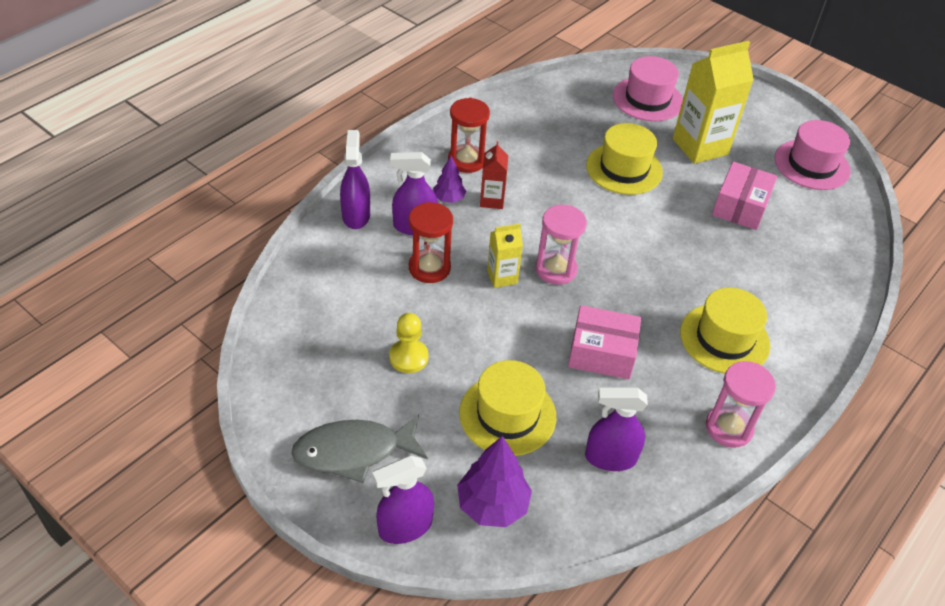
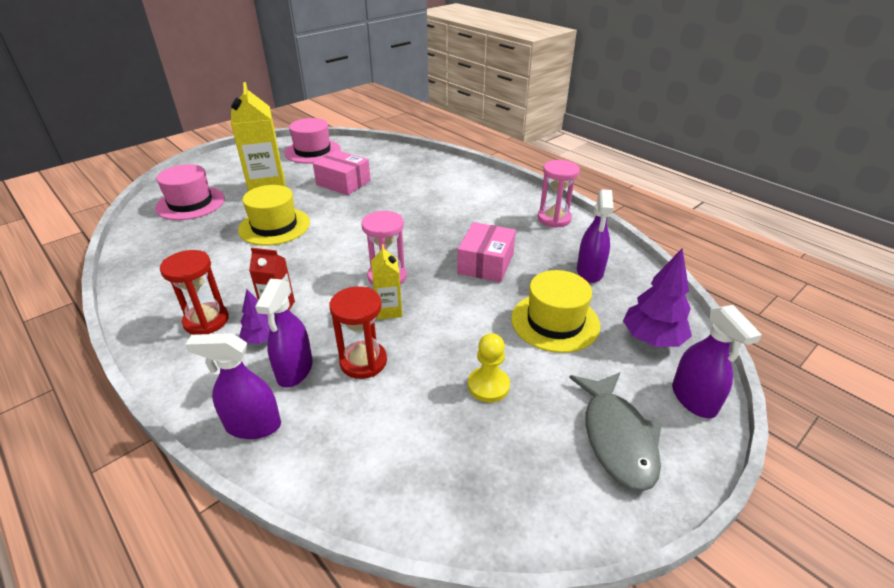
camera: 80 degrees left, 10 degrees down
yellow hat [680,287,770,374] -> none

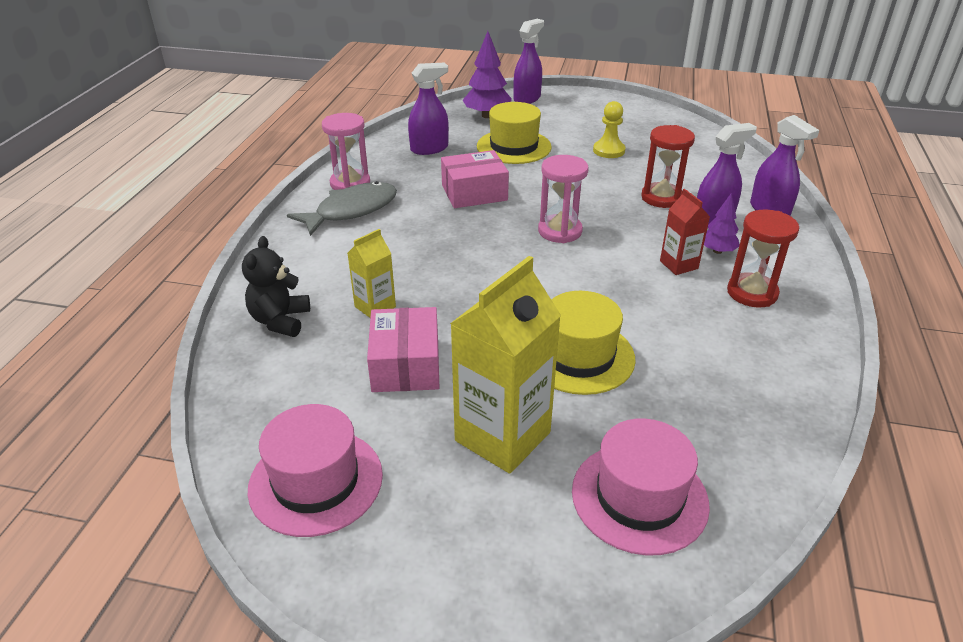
camera: 125 degrees left, 0 degrees up
yellow carton [371,244,402,320] -> yellow carton moved to [348,229,396,318]
grey fish [569,372,662,491] -> grey fish moved to [287,181,397,236]
none -> black teddy bear [242,236,310,337]

